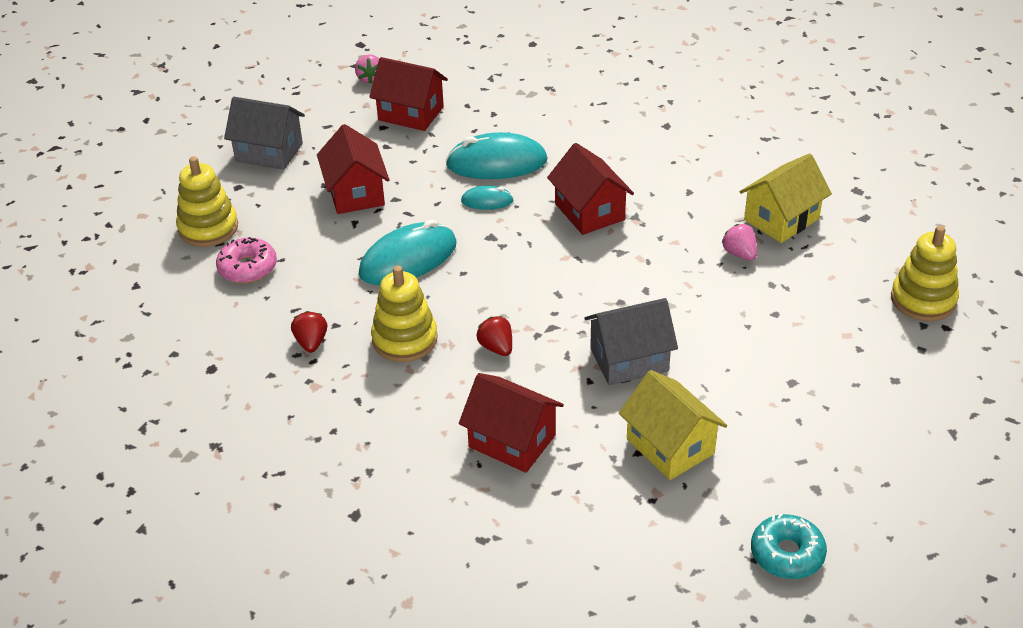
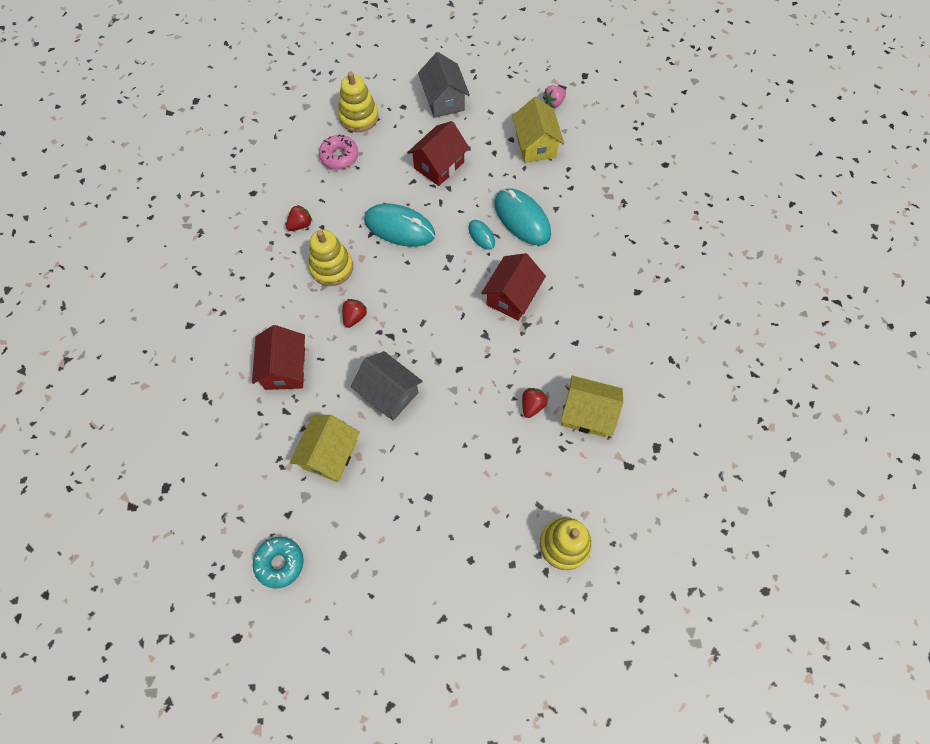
camera: 55 degrees right, 25 degrees up
red house [369,57,448,131] -> yellow house [512,97,564,163]
pink strawberry [722,224,757,261] -> red strawberry [522,388,548,418]

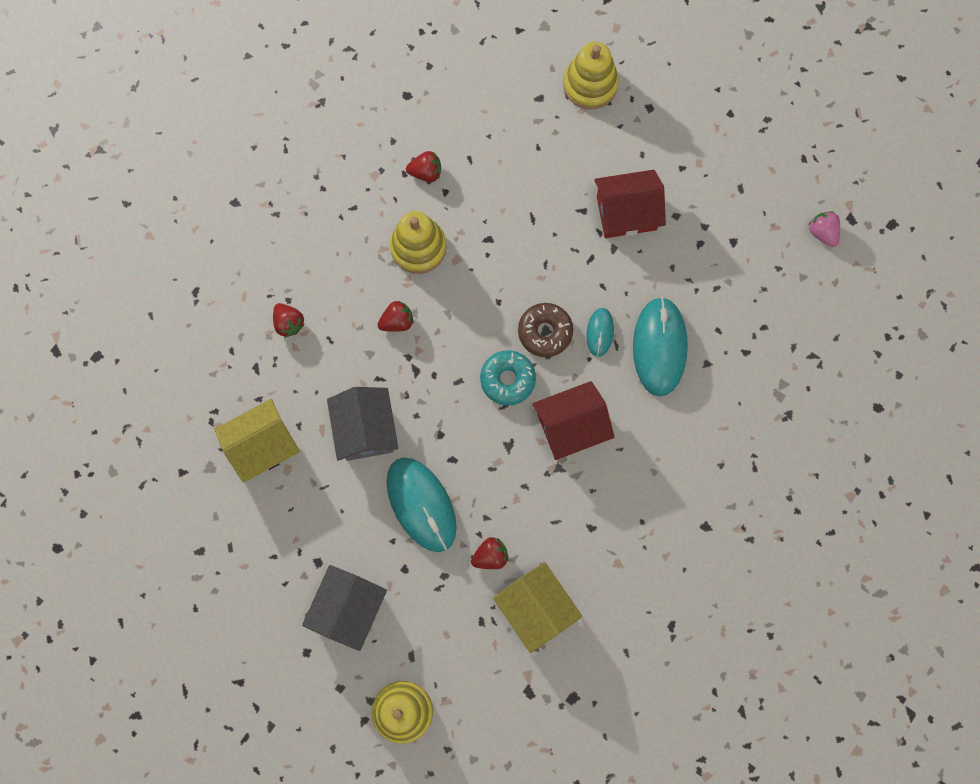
camera: 40 degrees right, 10 degrees up
red house [252,325,305,390] -> red strawberry [273,303,305,338]
turquoise donut [253,537,304,588] -> turquoise donut moved to [480,350,536,405]
pink donut [319,134,358,170] -> none
turquoise mouse [364,203,435,247] -> turquoise mouse moved to [387,458,457,552]
grey house [418,52,470,118] -> grey house moved to [302,565,387,651]
yellow house [512,97,564,163] -> none
pink strawberry [543,85,566,108] -> pink strawberry turned 60 degrees clockwise [809,211,840,247]
none -> brown donut [518,303,573,357]

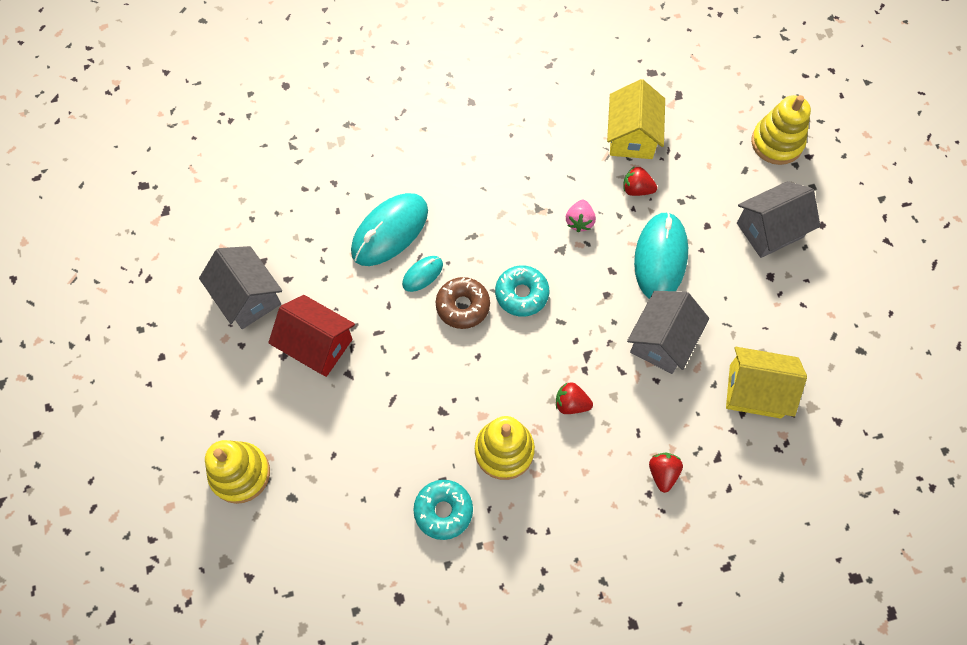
camera: 140 degrees left, 10 degrees down
red strawberry [406,151,441,182] -> turquoise donut [413,480,473,540]
red house [533,381,614,460] -> none
pink strawberry [809,211,840,247] -> pink strawberry moved to [566,200,596,232]
none -> grey house [199,246,282,329]

